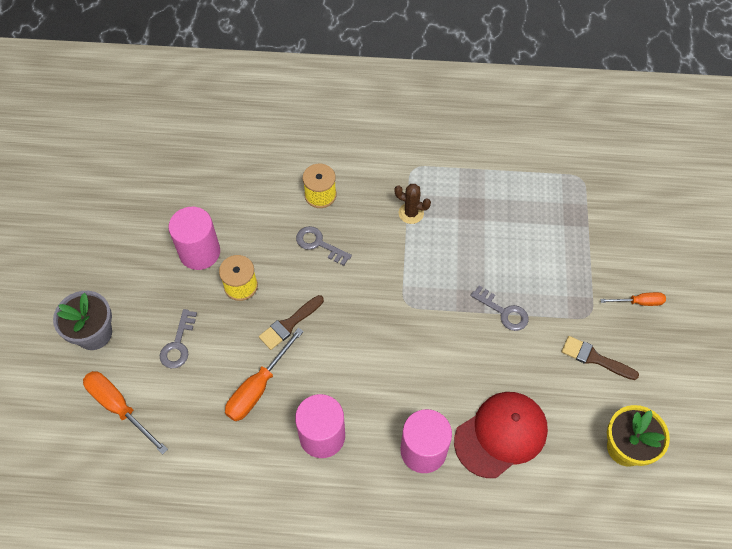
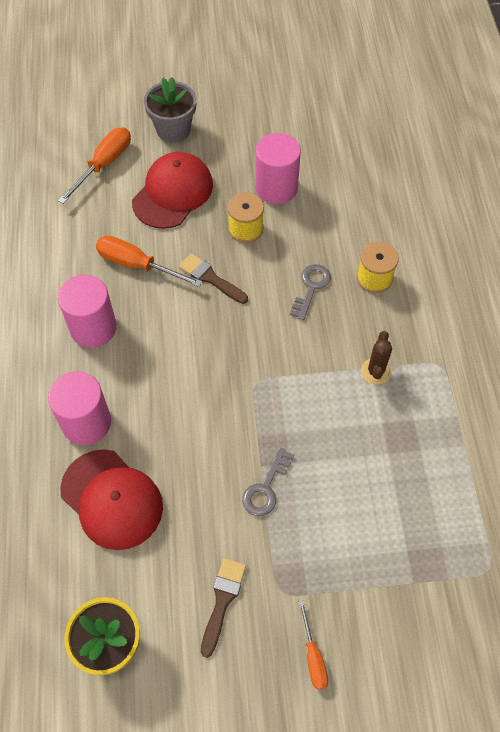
camera: 80 degrees right, 0 degrees up
grey key [160,309,197,368] -> red cap [132,152,213,229]

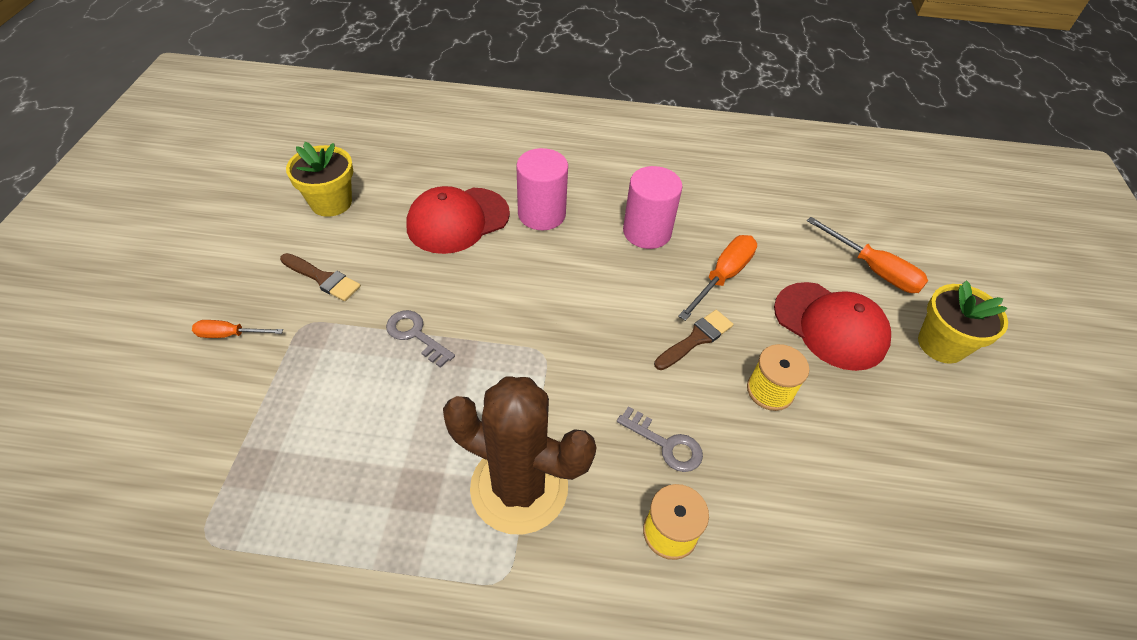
camera: 100 degrees right, 10 degrees down
grey flower pot [144,77,197,143] -> yellow flower pot [918,280,1008,364]
pink cylinder [255,133,301,204] -> none
brown cactus [361,331,392,385] -> brown cactus [443,376,597,535], size x2.33

